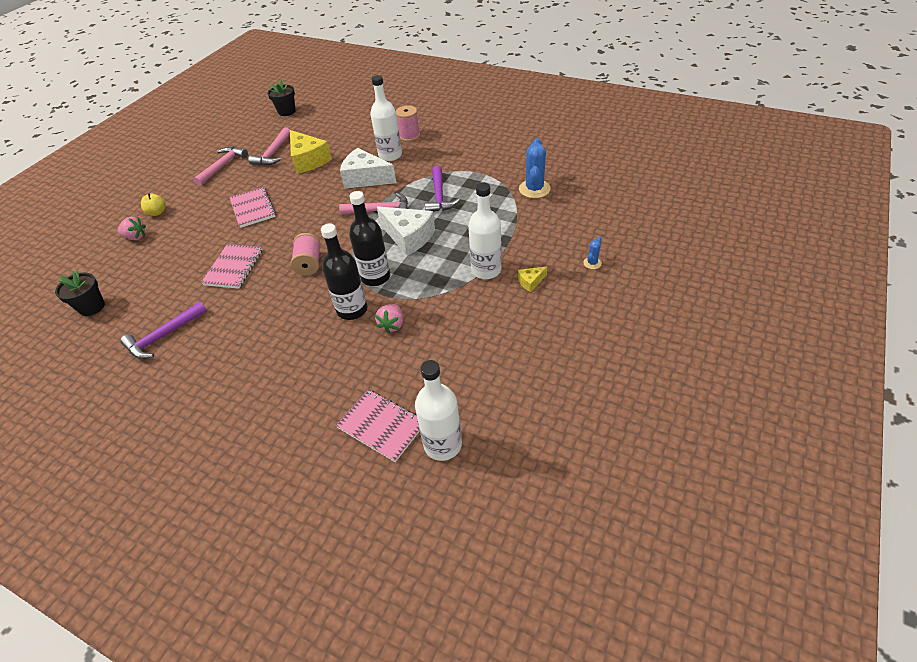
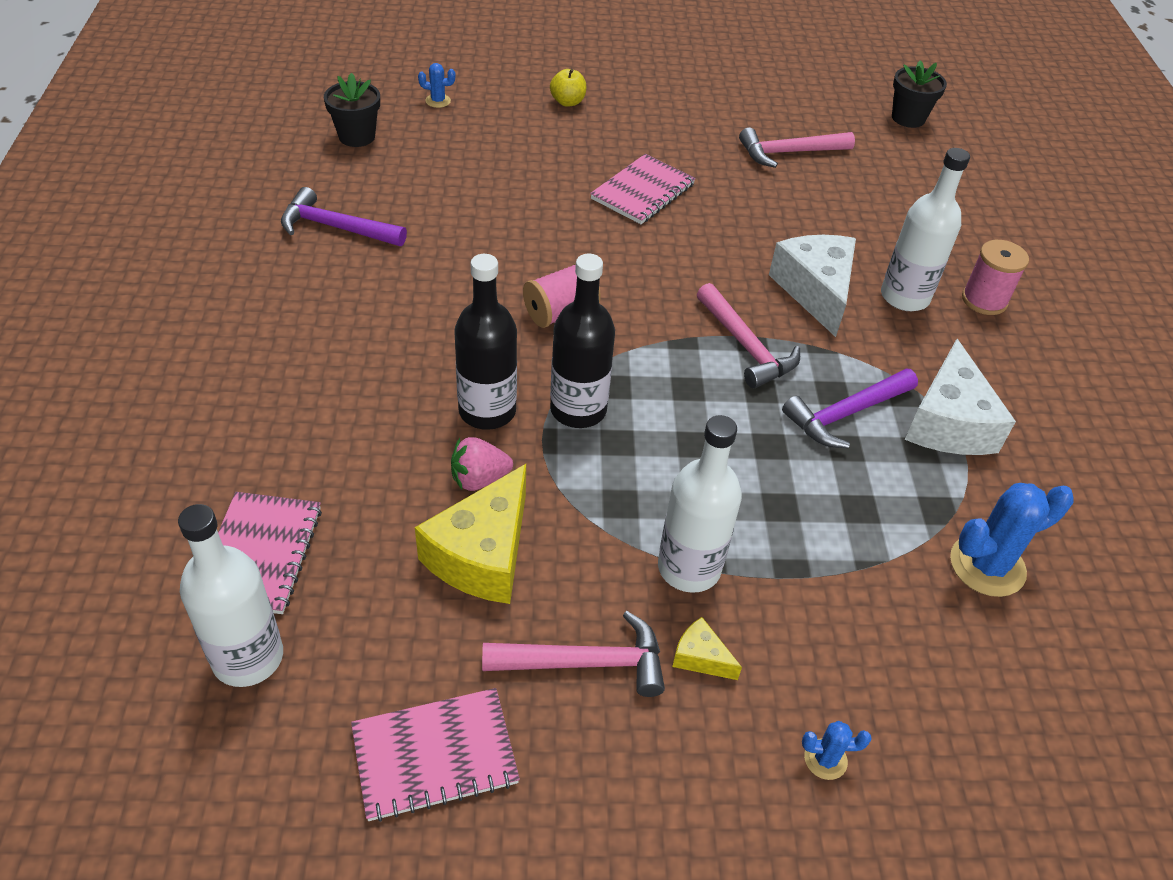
camera: 55 degrees right, 0 degrees up
pink strawberry [117,217,146,240] -> none
pink hammer [193,147,248,186] -> pink hammer moved to [482,611,665,697]
pink notebook [201,244,263,289] -> pink notebook moved to [351,688,520,822]
yellow cheese [290,130,332,174] -> yellow cheese moved to [415,464,526,604]
white cheese [377,206,435,256] -> white cheese moved to [905,339,1016,455]
none -> blue cactus [418,63,455,108]

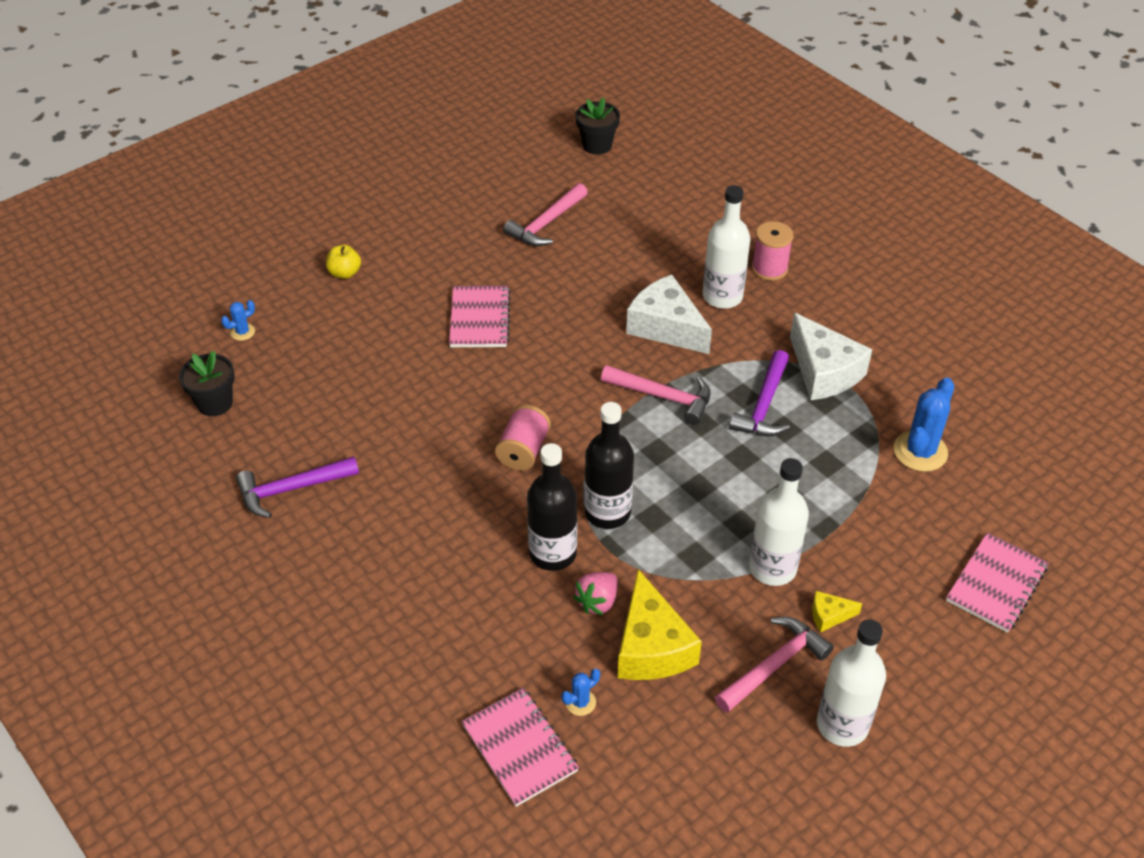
camera: 35 degrees left, 0 degrees up
white bottle [178,504,283,687] -> white bottle moved to [817,619,886,747]
pink notebook [351,688,520,822] -> pink notebook moved to [946,532,1048,633]
blue cactus [802,721,872,780] -> blue cactus moved to [562,669,600,716]

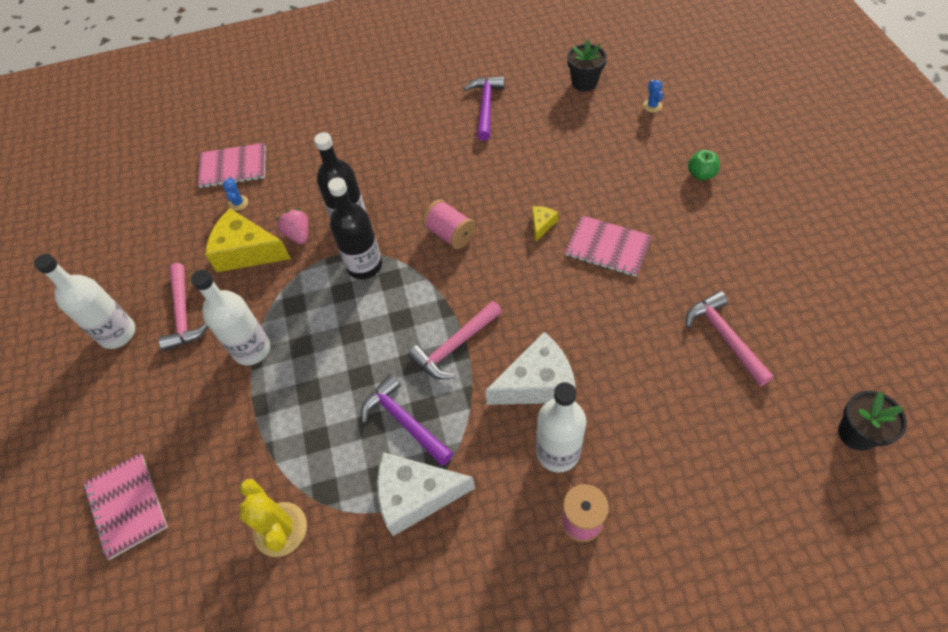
camera: 120 degrees right, 10 degrees up
yellow apple [326,245,361,279] -> green apple [688,150,720,180]
yellow cheese [812,591,863,633] -> yellow cheese moved to [532,206,558,242]
blue cactus [894,378,954,472] -> yellow cactus [240,479,307,557]

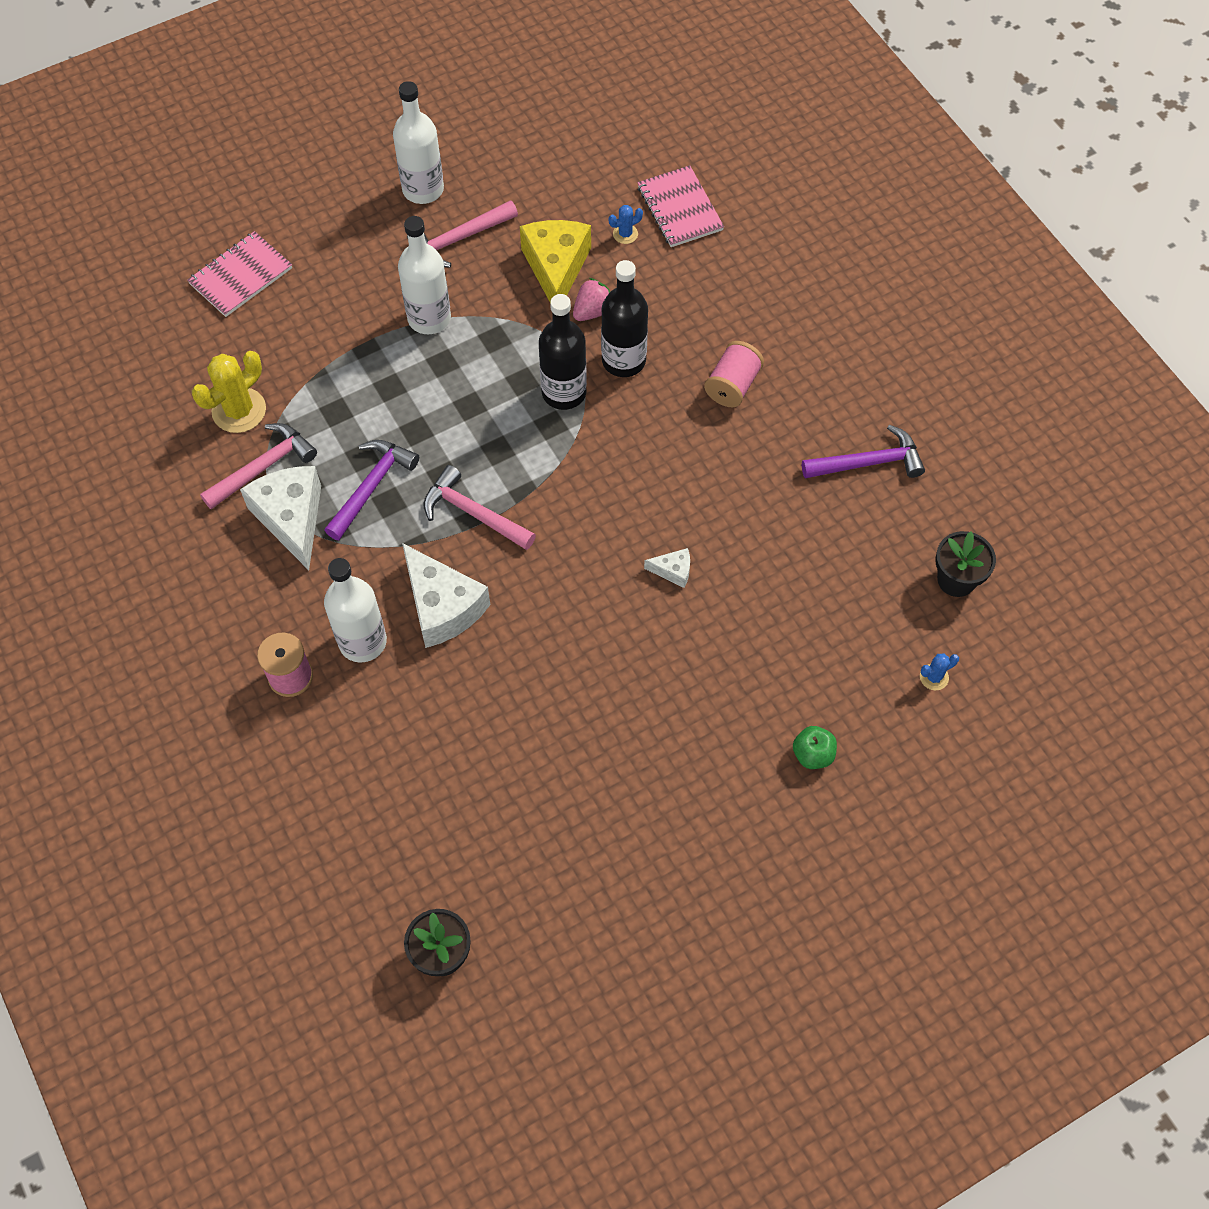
camera: 70 degrees right, 5 degrees up
pink spool [422,199,476,249] -> pink spool moved to [704,341,764,407]
yellow cheese [532,206,558,242] -> white cheese [644,548,690,588]
pink notebook [565,215,652,277] -> none
pink hammer [686,291,774,386] -> pink hammer moved to [200,423,317,509]

